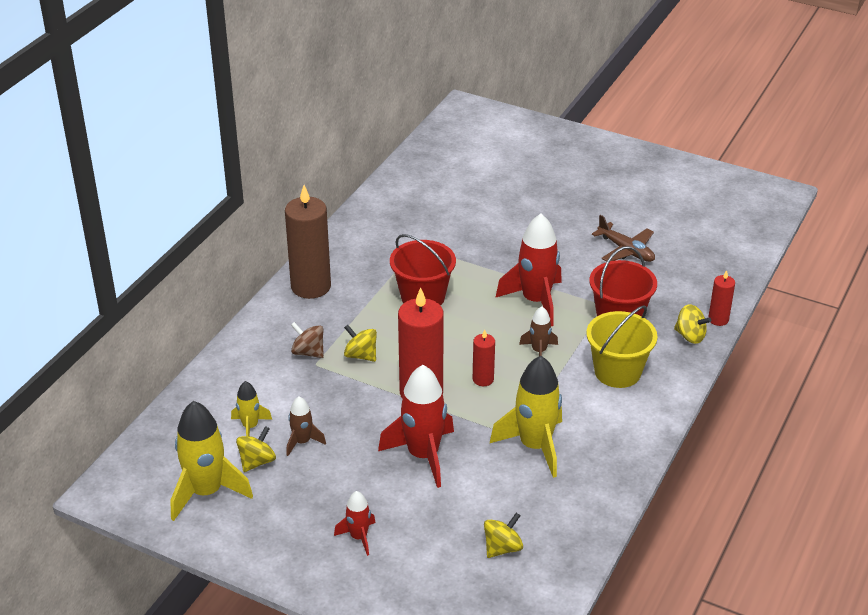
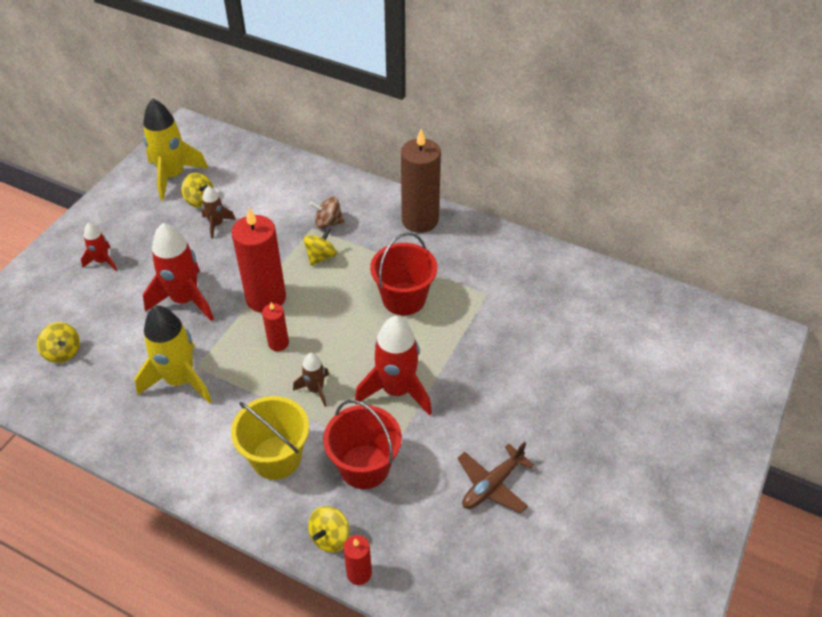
camera: 90 degrees right, 10 degrees up
yellow rocket [231,381,272,436] -> none
brown spinning top [291,322,324,358] -> brown spinning top turned 120 degrees counterclockwise [309,197,344,229]

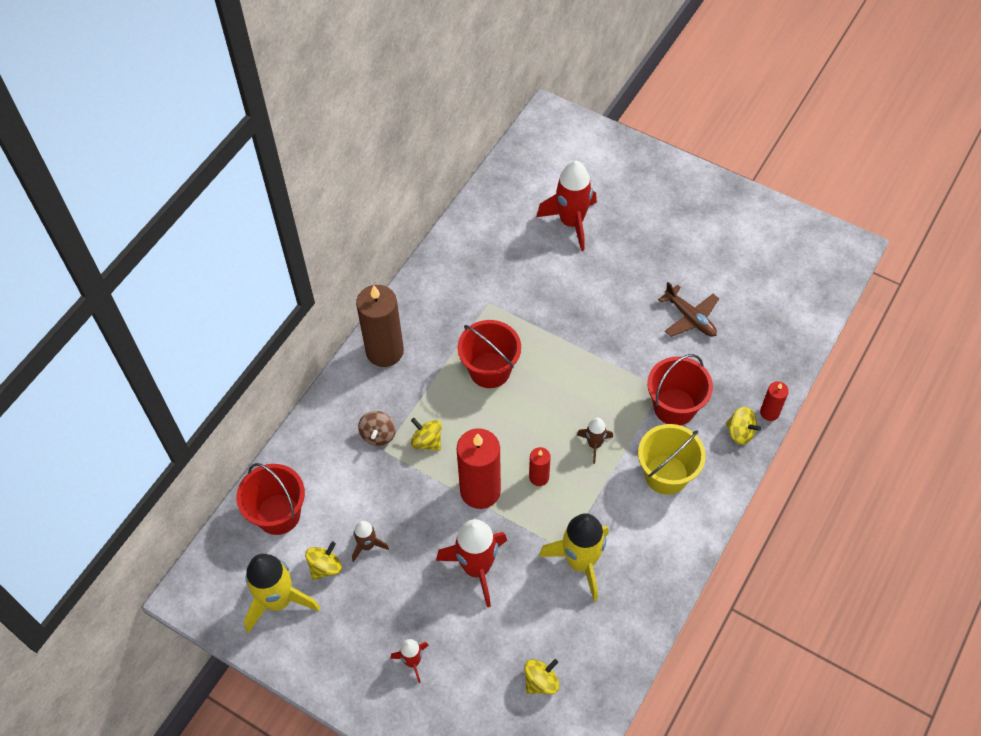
camera: 85 degrees left, 10 degrees up
red rocket [355,316,432,416] -> red rocket moved to [537,161,597,251]
none -> red bucket [236,463,305,535]

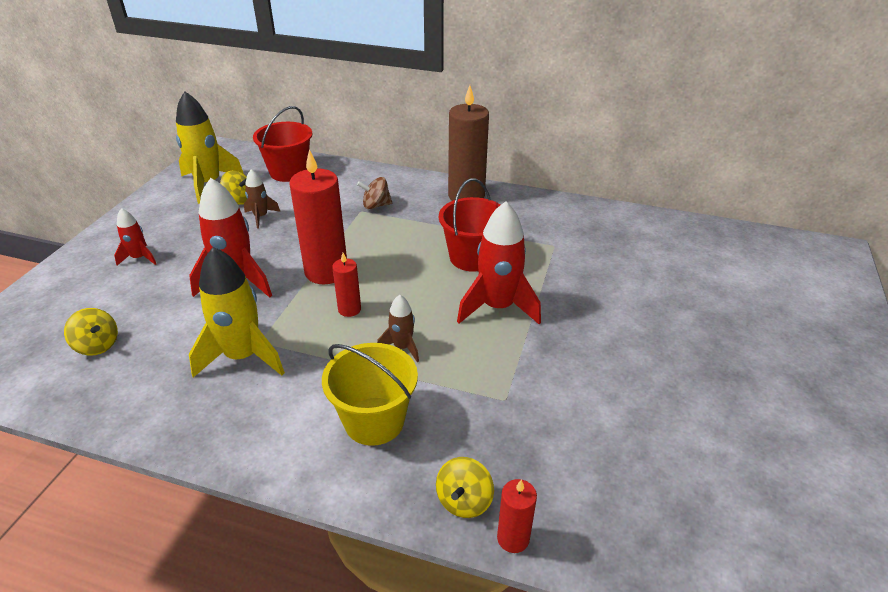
camera: 75 degrees right, 20 degrees down
yellow spinning top [411,418,442,451] -> none
red rocket [537,161,597,251] -> red rocket moved to [457,201,541,325]
red bucket [647,354,713,425] -> none
brown plane [658,282,719,337] -> none

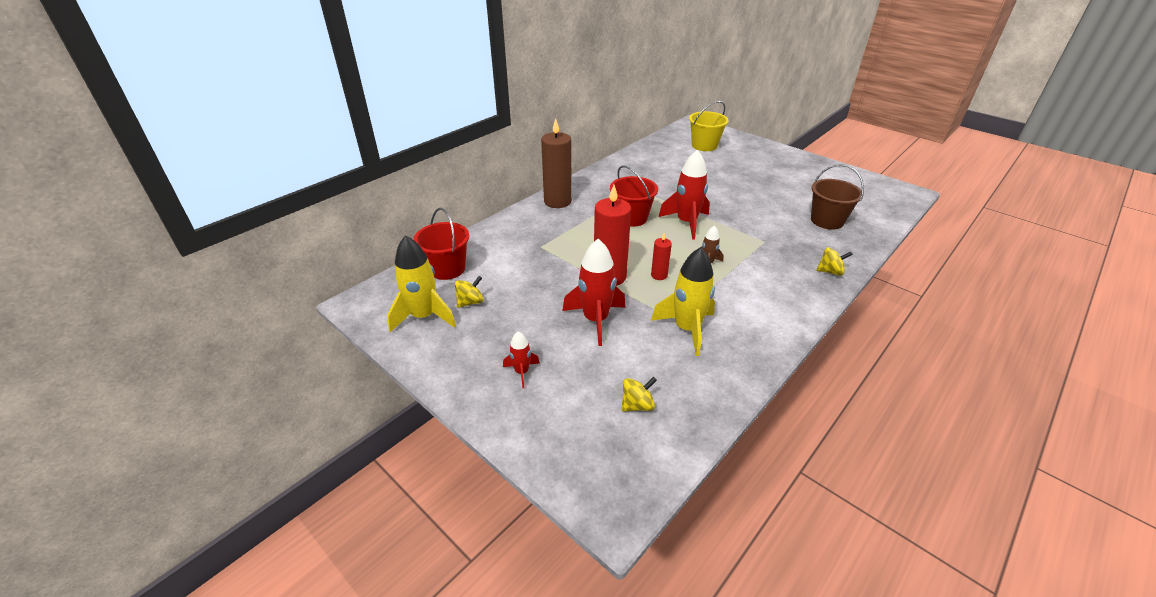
camera: 65 degrees left, 0 degrees up
brown rocket [244,169,280,229] -> none
yellow bucket [322,343,418,446] -> yellow bucket moved to [689,101,729,151]
brown spinning top [357,177,392,209] -> none
yellow spinning top [436,457,494,518] -> yellow spinning top turned 45 degrees counterclockwise [816,247,853,276]
red candle [497,479,537,553] -> none
none -> brown bucket [811,164,864,229]

